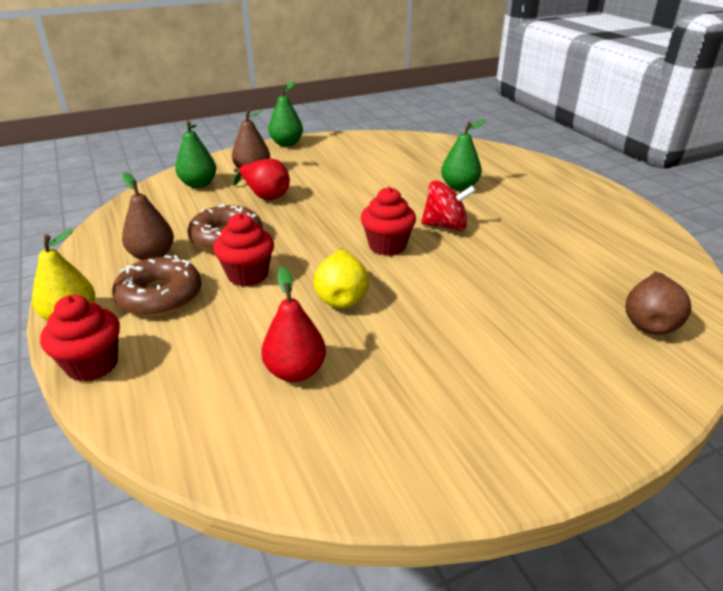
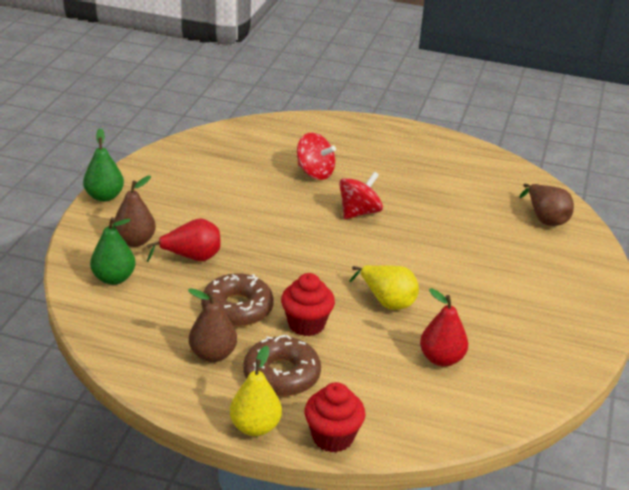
camera: 50 degrees left, 0 degrees up
red cupcake [361,187,416,256] -> none
green pear [441,119,486,191] -> red spinning top [297,133,336,180]

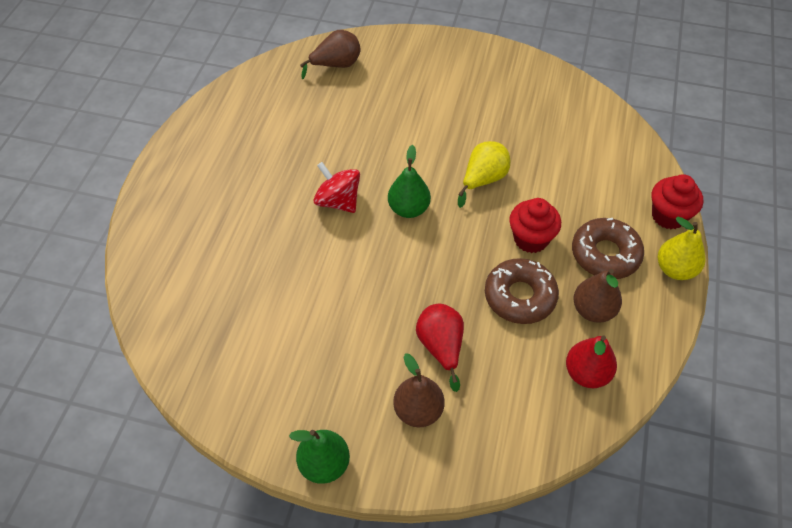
camera: 90 degrees left, 20 degrees up
green pear [90,217,135,285] -> green pear moved to [388,145,431,218]
red spinning top [297,133,336,180] -> none
red pear [420,288,468,367] -> red pear moved to [566,336,617,388]

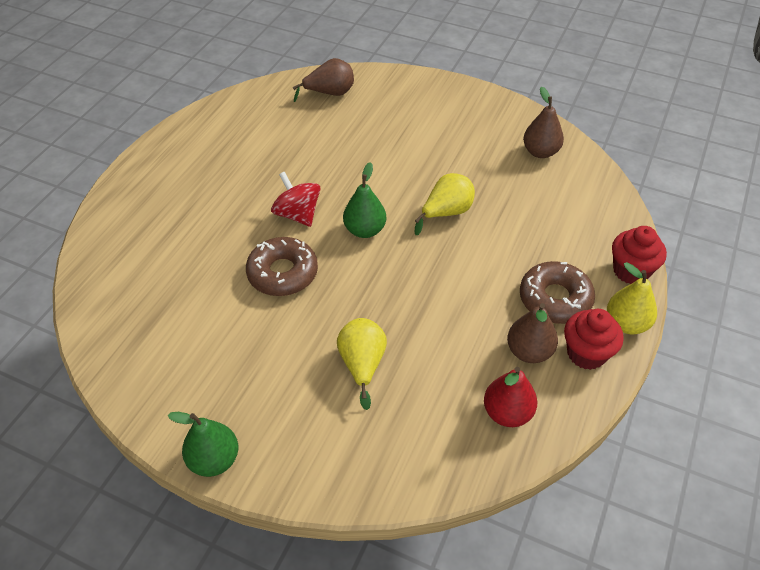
camera: 10 degrees right, 5 degrees down
brown pear [393,353,444,427] -> brown pear moved to [523,87,564,158]
red pear [416,304,464,392] -> yellow pear [337,318,387,410]
brown donut [485,258,559,324] -> brown donut moved to [246,237,318,296]
red cupcake [509,198,561,253] -> red cupcake moved to [564,309,624,370]

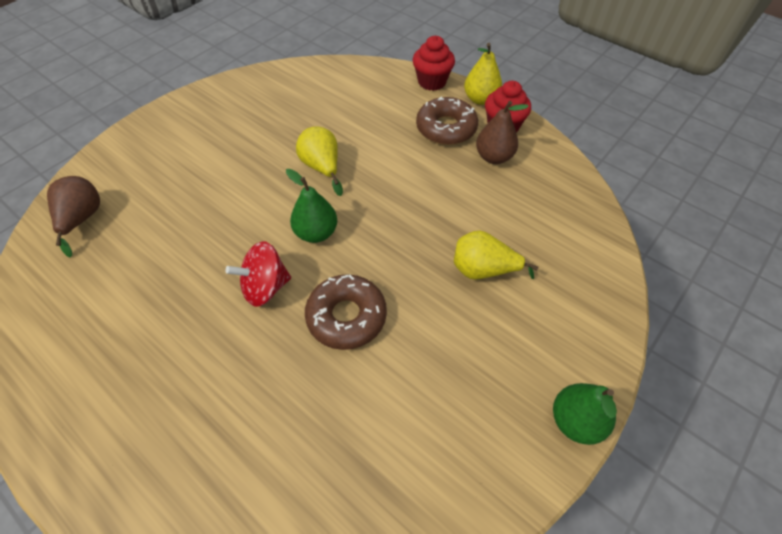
camera: 75 degrees left, 5 degrees up
red pear [484,367,537,427] -> none
brown pear [523,87,564,158] -> none

